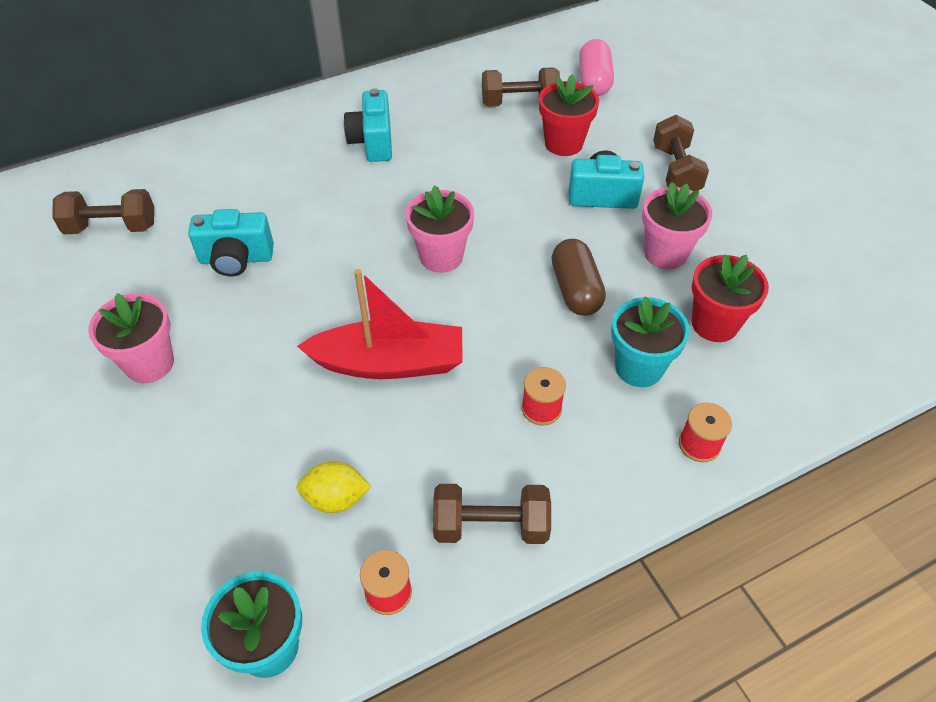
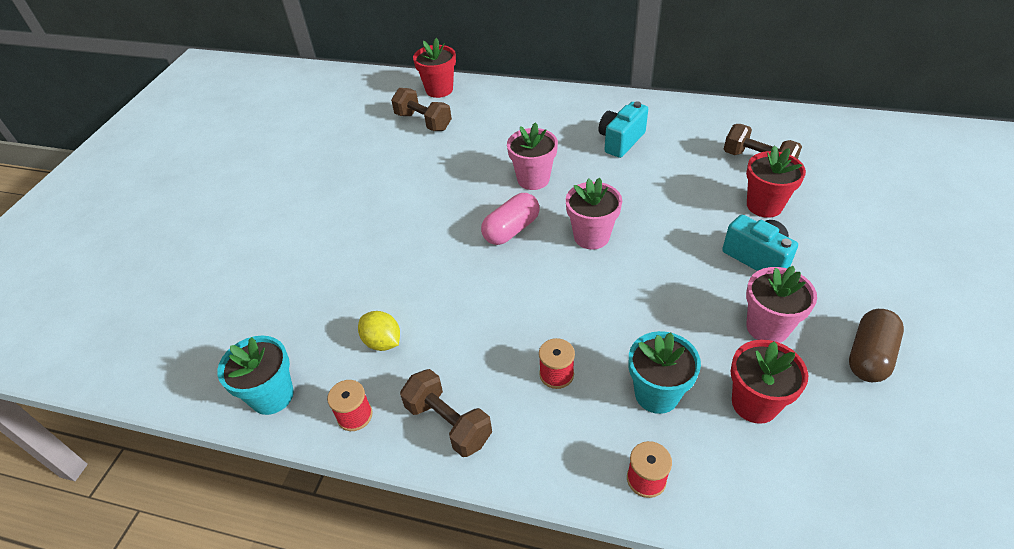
camera: 45 degrees right, 5 degrees down
pink flower pot [88,293,174,383] -> pink flower pot moved to [507,122,558,190]
turquoise camera [188,209,274,276] -> none
red boat [297,269,463,379] -> none
brown capsule [551,239,606,316] -> brown capsule moved to [849,309,904,382]
pink capsule [579,39,614,96] -> pink capsule moved to [481,193,540,245]
brown dumbbell [653,115,709,191] -> none
none -> red flower pot [413,38,456,98]

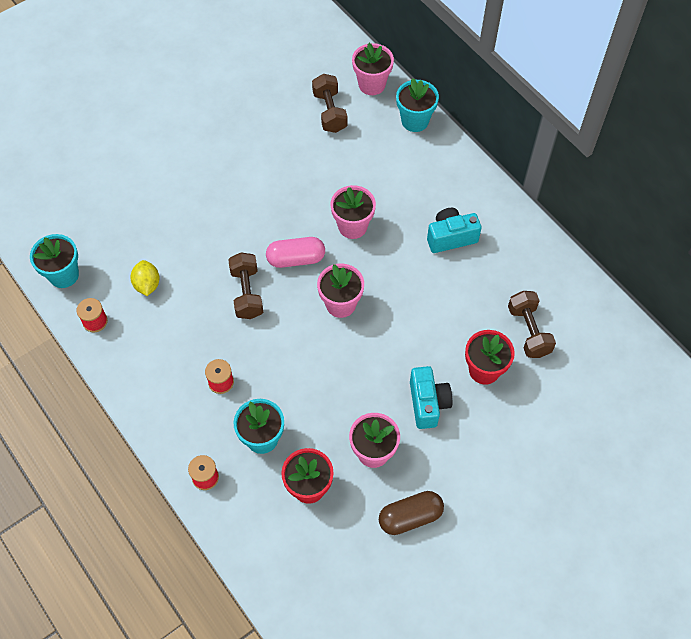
camera: 35 degrees right, 15 degrees up
brown dumbbell [400,369,492,457] -> brown dumbbell moved to [228,252,263,319]
red flower pot [413,38,456,98] -> pink flower pot [352,43,394,95]
none -> turquoise flower pot [396,78,439,132]

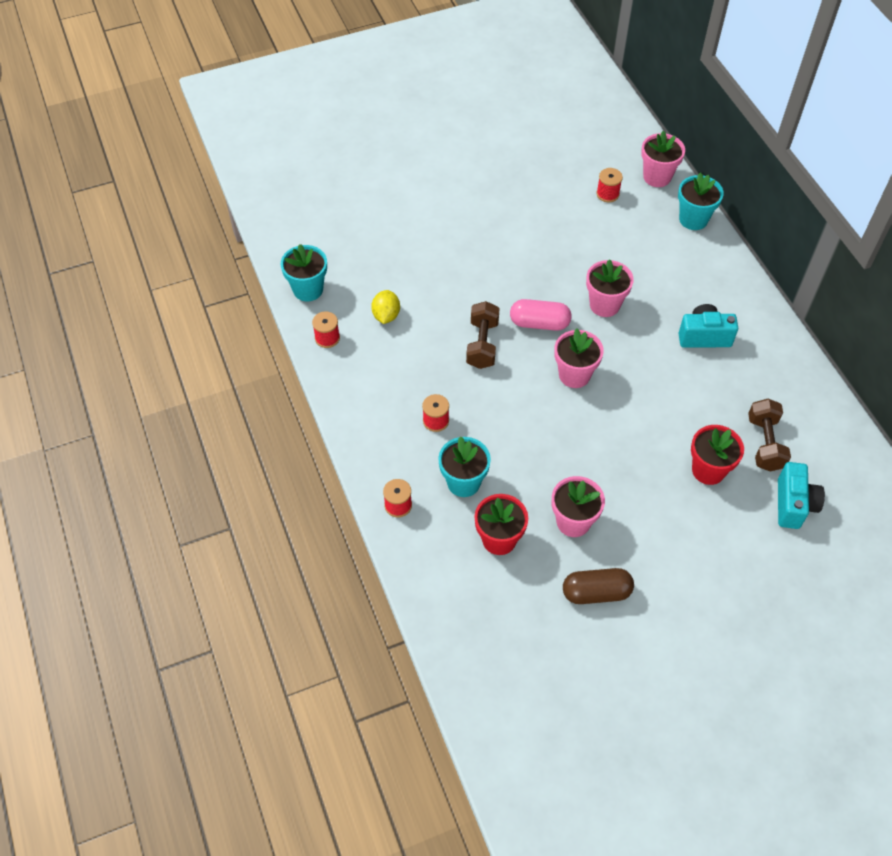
camera: 15 degrees right, 5 degrees down
brown dumbbell [312,74,348,133] -> red spool [596,168,623,202]
turquoise camera [410,366,452,429] -> turquoise camera moved to [778,462,825,529]

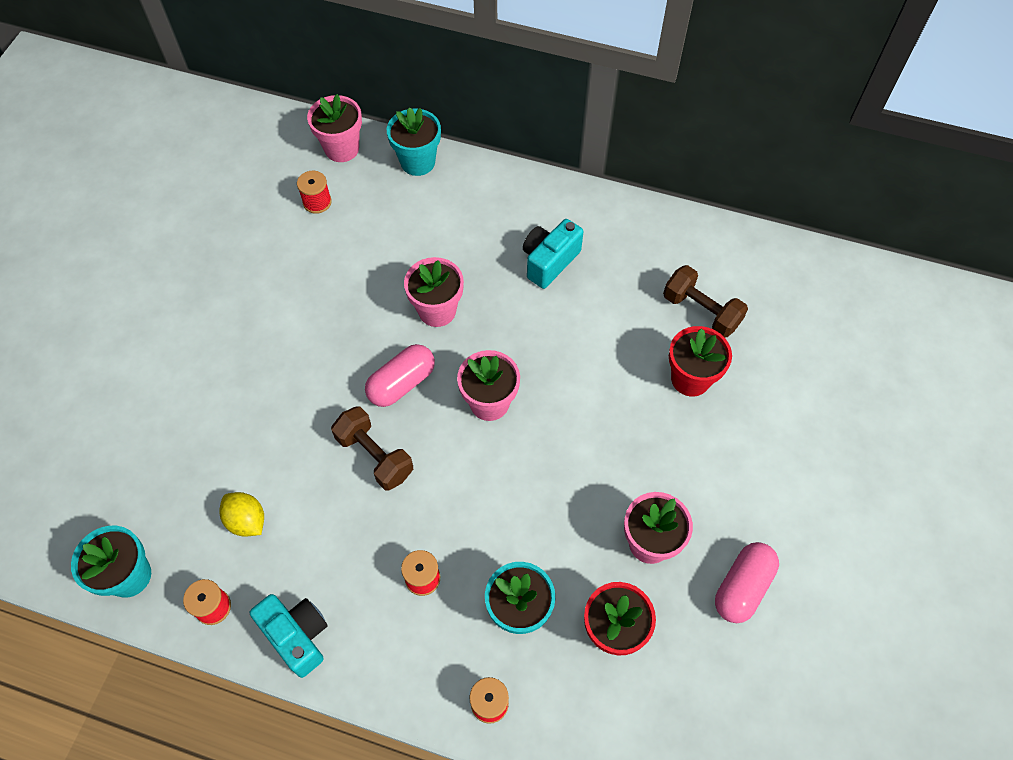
camera: 50 degrees left, 5 degrees up
brown capsule [563,568,634,604] -> pink capsule [715,542,779,623]
turquoise camera [778,462,825,529] -> turquoise camera moved to [250,594,328,678]

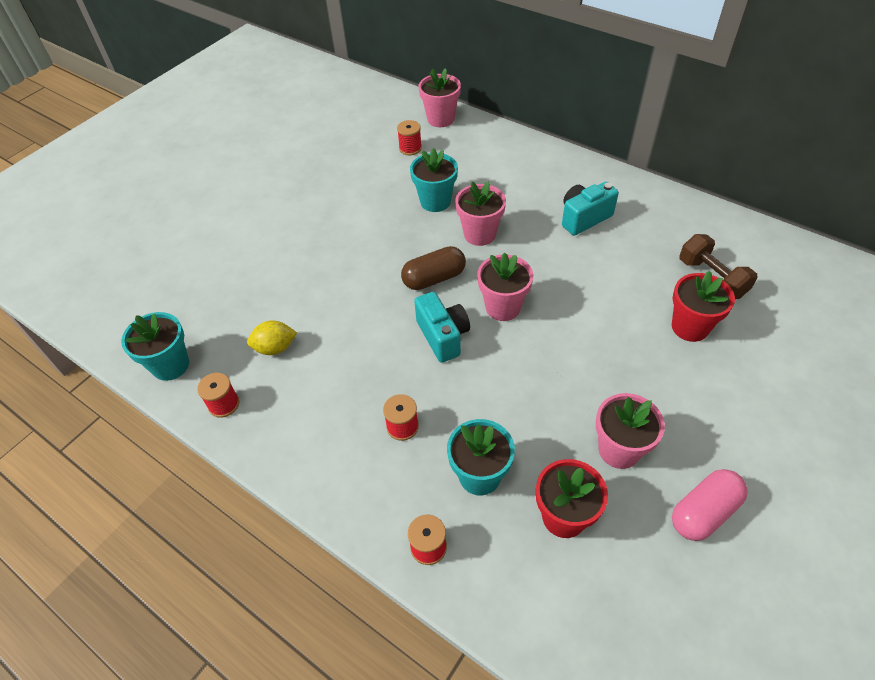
camera: 20 degrees right, 10 degrees down
yellow lemon [220,492,264,537] -> yellow lemon turned 75 degrees counterclockwise [247,321,297,355]
turquoise camera [250,594,328,678] -> turquoise camera moved to [414,292,470,363]
brown dumbbell [331,406,413,490] -> none
pink capsule [365,344,435,407] -> brown capsule [401,246,466,290]
turquoise flower pot [387,107,441,176] -> turquoise flower pot moved to [410,148,458,212]

